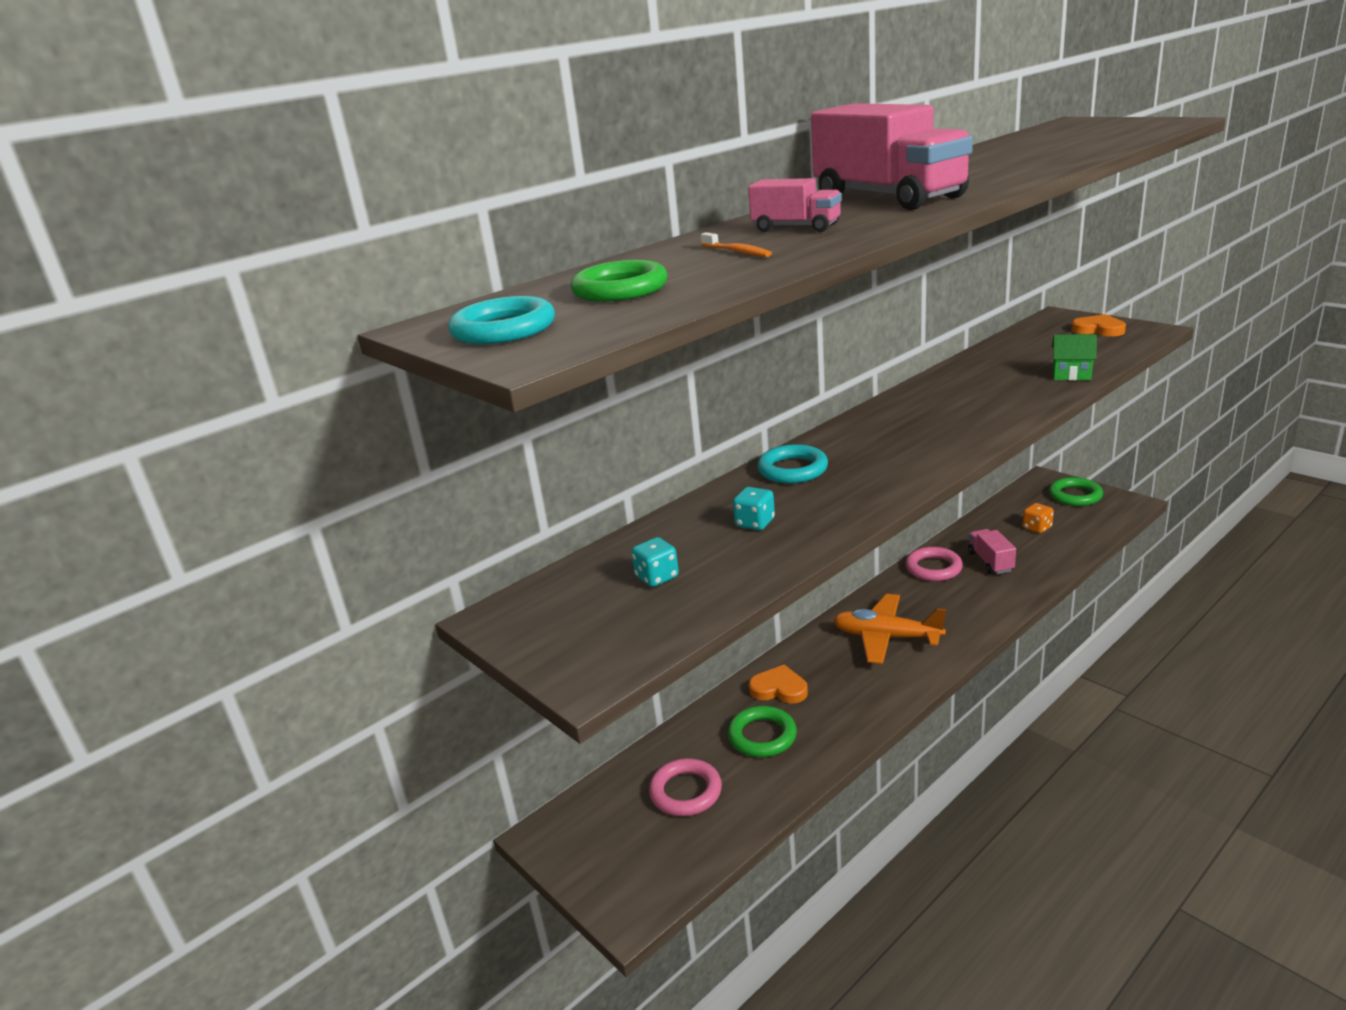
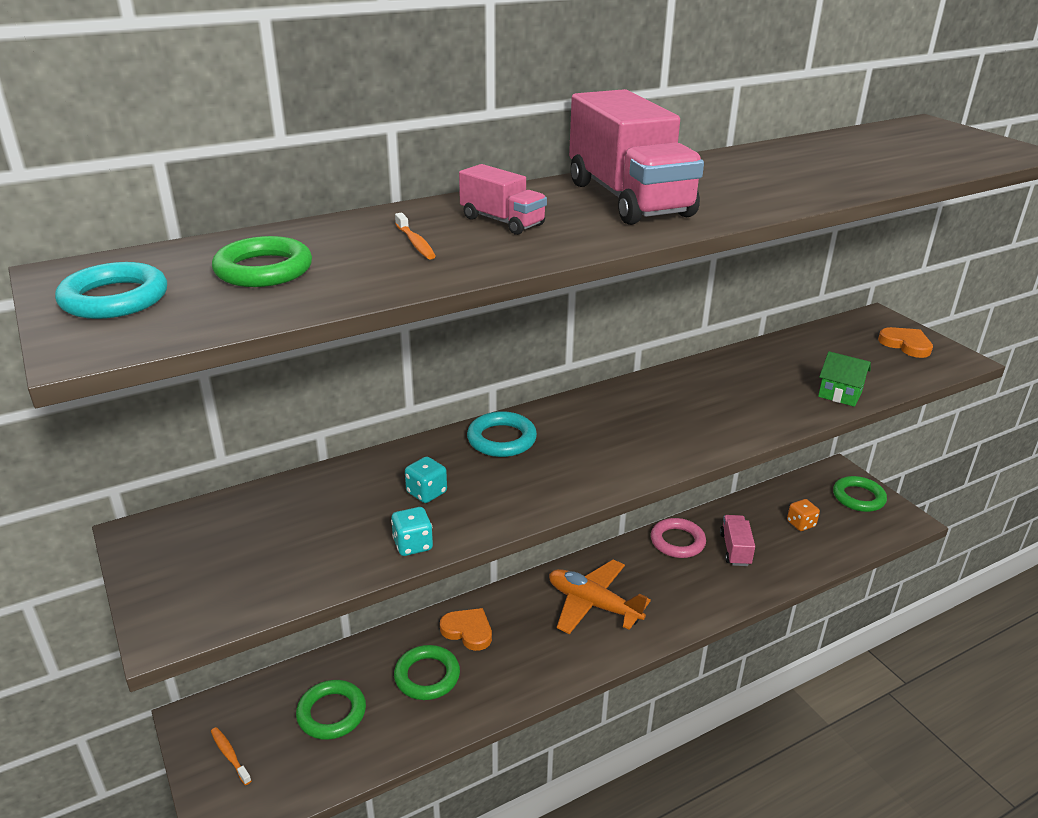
camera: 10 degrees right, 5 degrees up
turquoise dice [631,537,679,587] -> turquoise dice moved to [391,507,433,556]
pink ring [649,758,722,816] -> green ring [296,680,366,740]
none -> orange toothbrush [211,727,252,785]

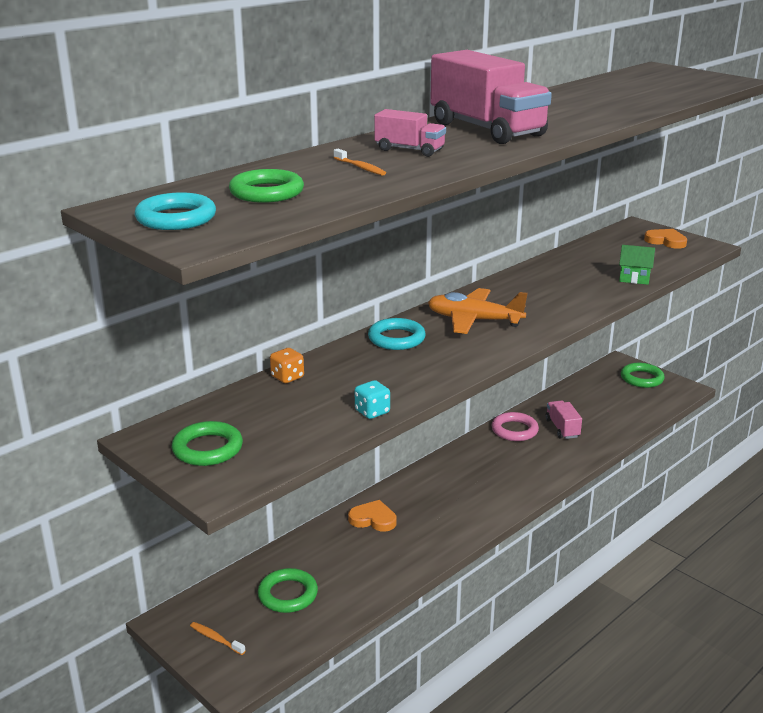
camera: 15 degrees left, 5 degrees down
green ring [394,645,460,700] -> green ring moved to [172,421,243,466]
turquoise dice [405,456,447,503] -> none
orange plane [549,560,651,634] -> orange plane moved to [428,288,528,334]
orange dice [787,499,820,531] -> orange dice moved to [270,348,304,383]

